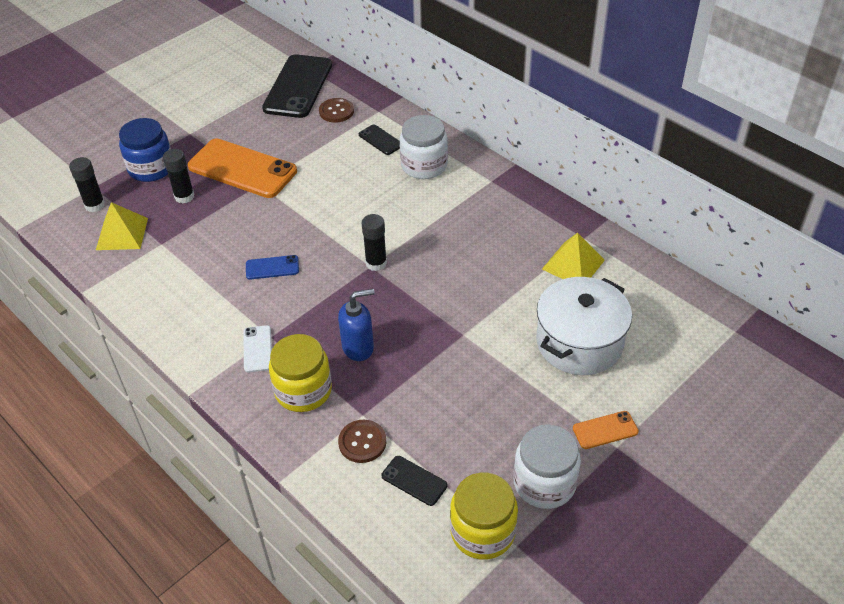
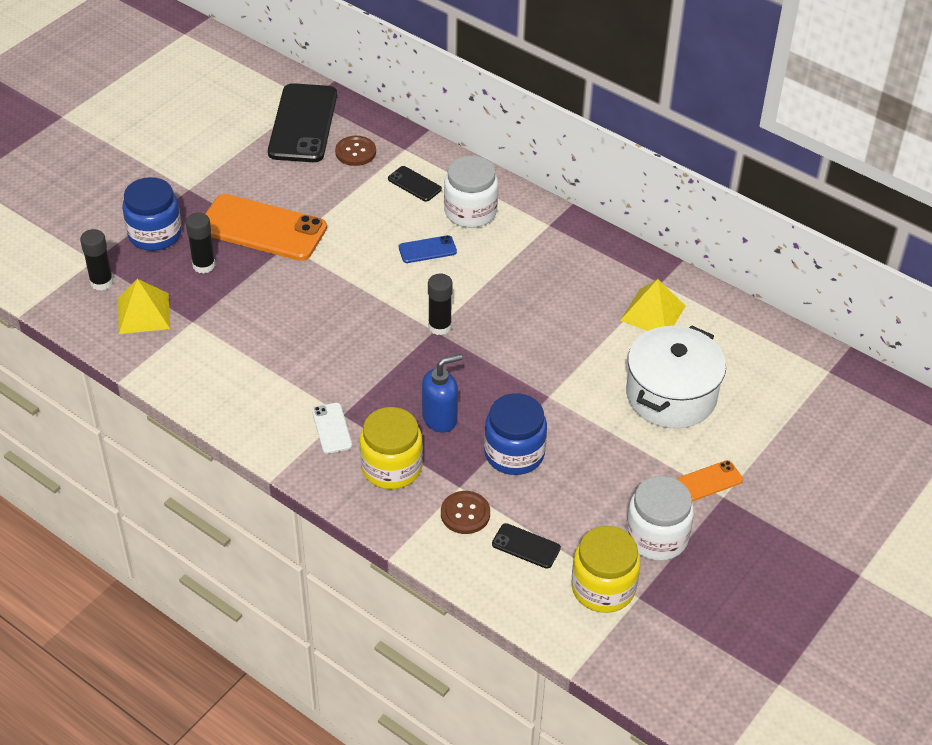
camera: 10 degrees left, 0 degrees up
blue phone [246,255,299,280] -> blue phone moved to [399,235,457,263]
none -> blue jar [484,393,547,475]

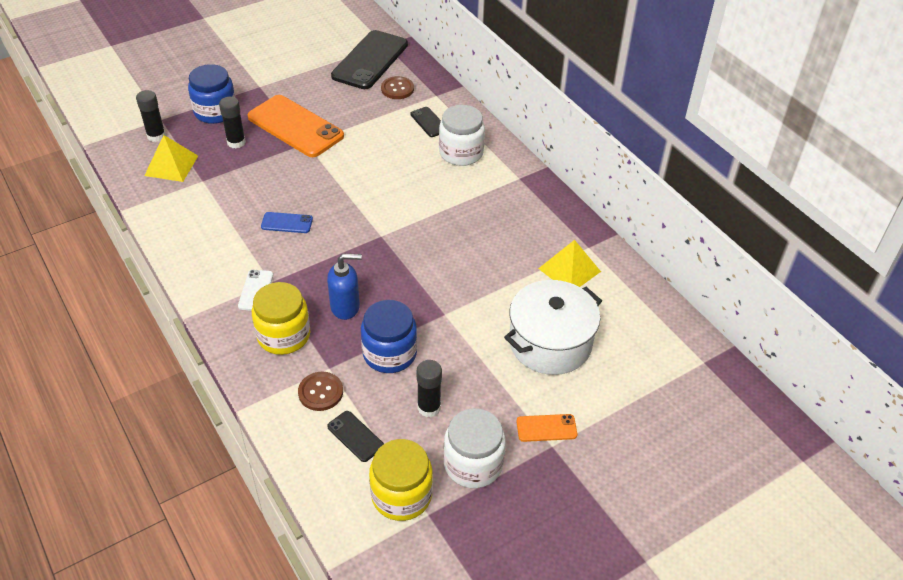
camera: 20 degrees right, 0 degrees up
blue phone [399,235,457,263] -> blue phone moved to [261,212,313,233]
black glue stick [428,274,453,335] -> black glue stick moved to [417,360,442,417]

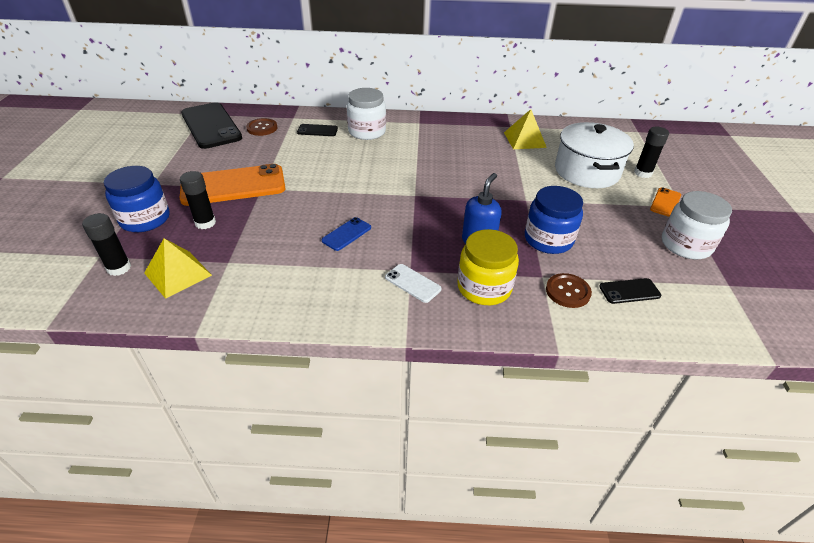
camera: 55 degrees left, 5 degrees down
yellow jar [369,439,433,521] -> none
black glue stick [417,360,442,417] -> black glue stick moved to [634,126,669,178]

